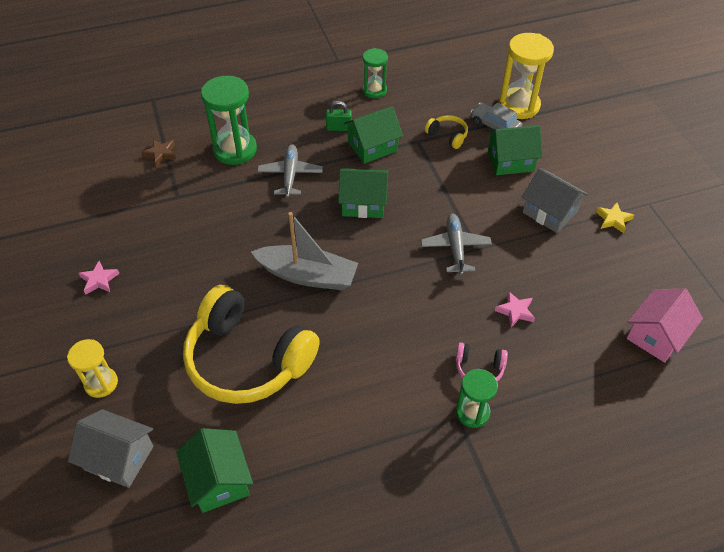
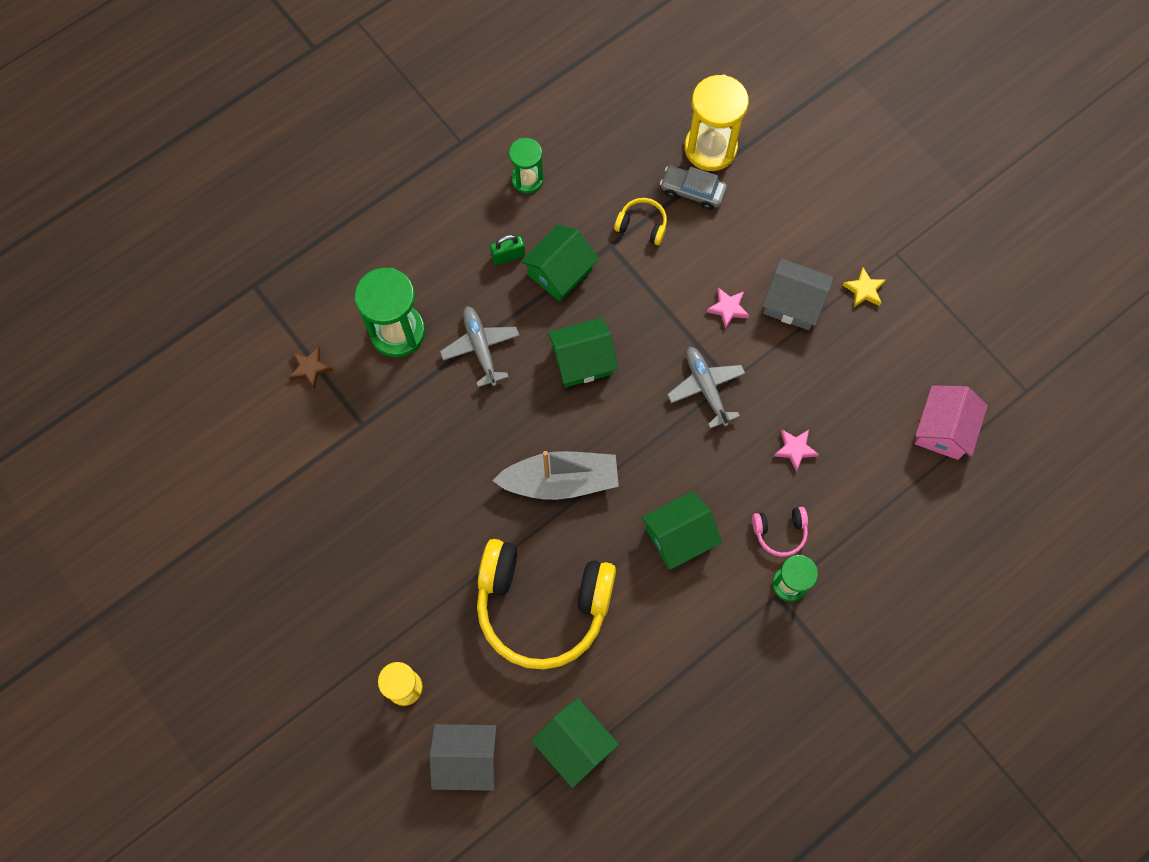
camera: 20 degrees left, 20 degrees up
pink star [78,261,119,295] -> pink star moved to [706,288,749,329]
green house [487,125,542,175] -> green house moved to [642,491,722,570]

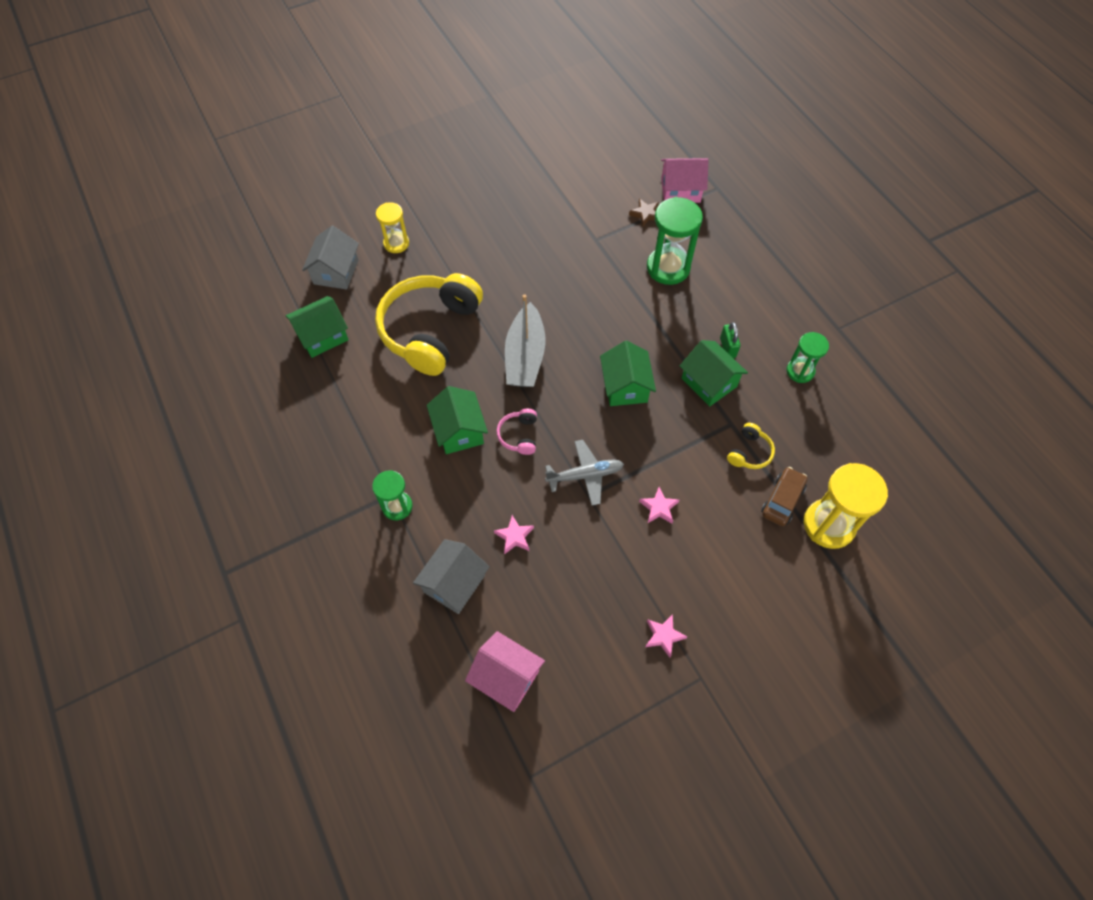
camera: 100 degrees right, 10 degrees down
grey plane [440,306,520,387] -> none
grey car [660,166,727,210] -> brown car [761,467,807,526]
pink headphones [752,507,808,557] -> pink headphones moved to [496,409,537,455]
grey house [762,258,833,330] -> grey house moved to [413,539,490,614]
yellow star [843,268,886,307] -> pink star [646,614,688,658]
none -> pink house [661,158,708,203]

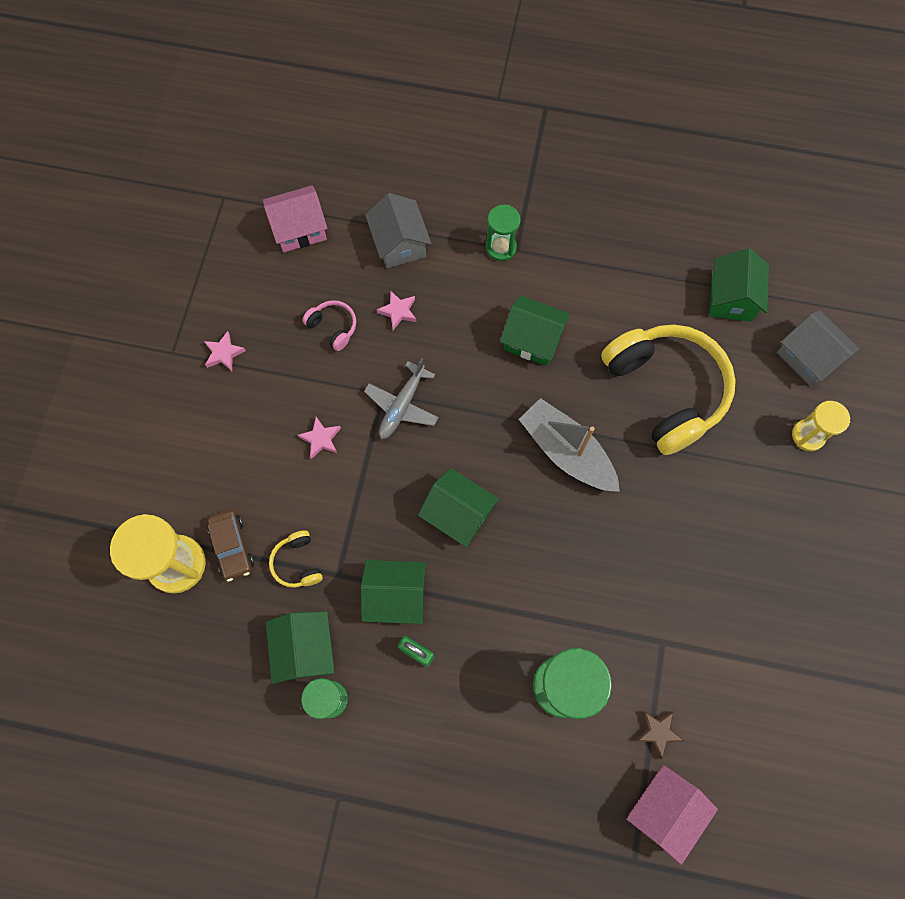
camera: 130 degrees right, 10 degrees up
pink headphones [496,409,537,455] -> pink headphones moved to [302,300,356,351]
none -> green house [266,611,335,684]

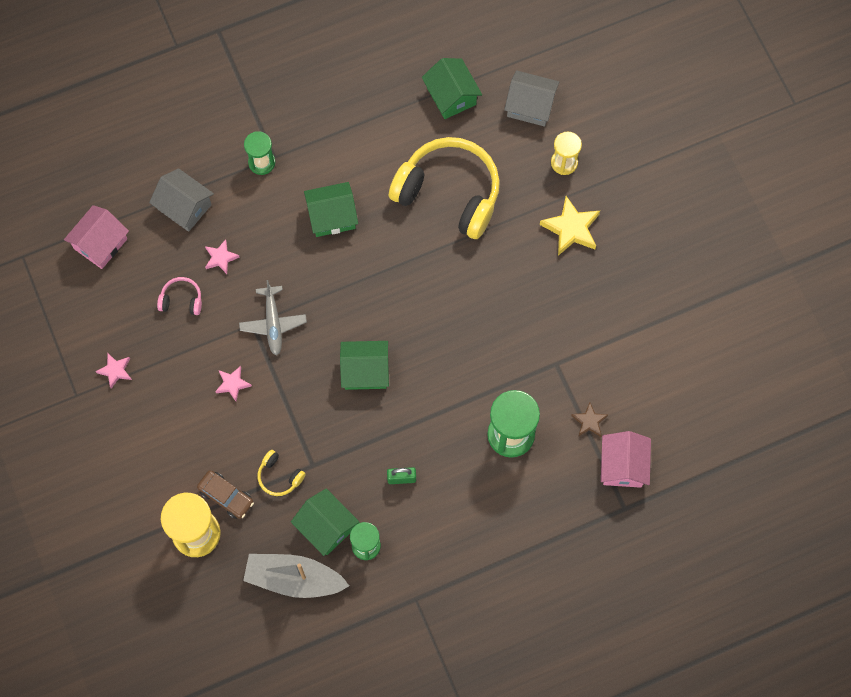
camera: 35 degrees left, 0 degrees up
green house [361,560,426,624] -> none
grey boat [519,398,620,492] -> grey boat moved to [243,554,349,598]
none -> yellow star [540,196,600,256]

